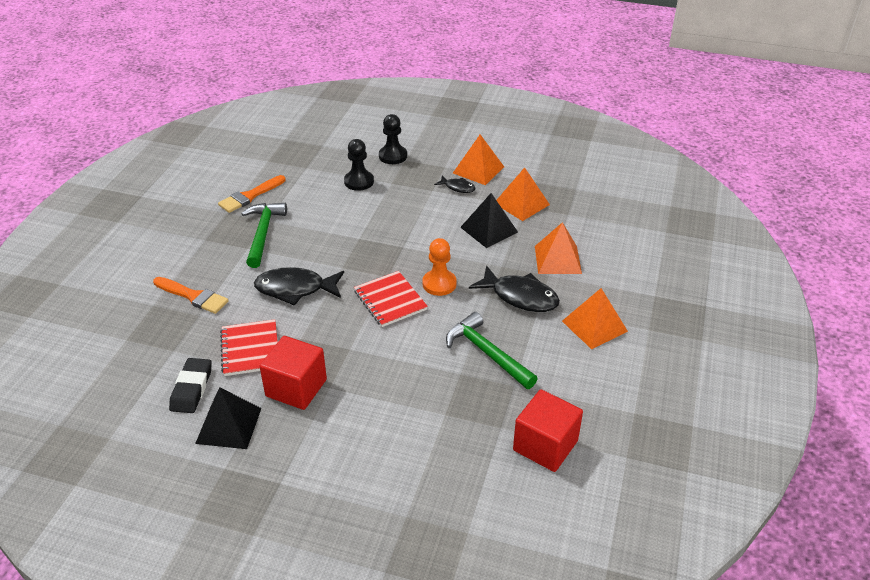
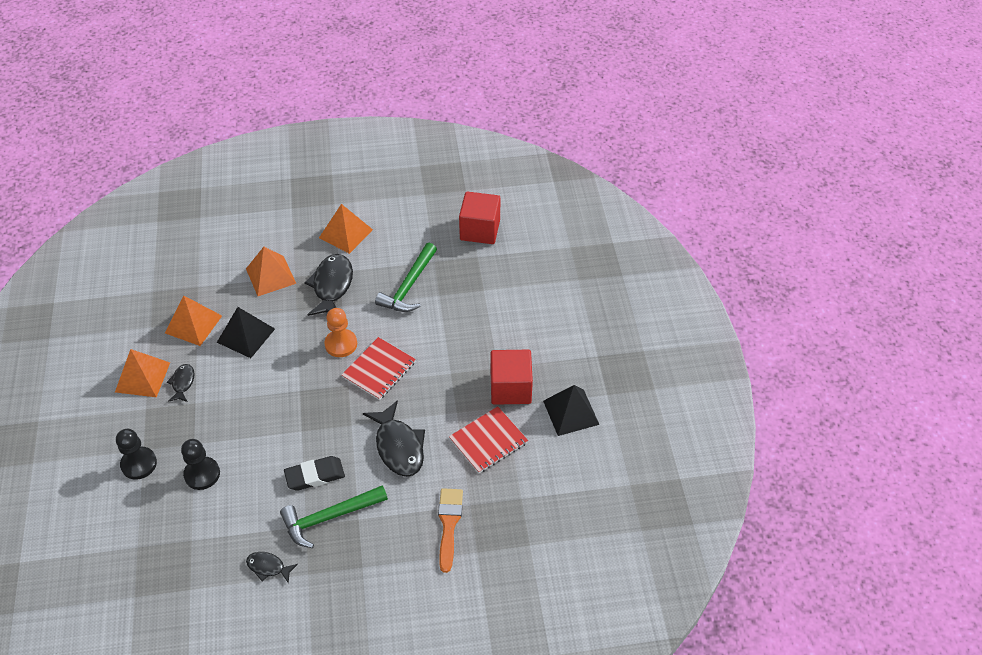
camera: 115 degrees left, 10 degrees up
black eraser [169,358,212,413] -> black eraser moved to [284,456,345,491]
orange brush [218,175,286,213] -> black fish [246,552,298,583]

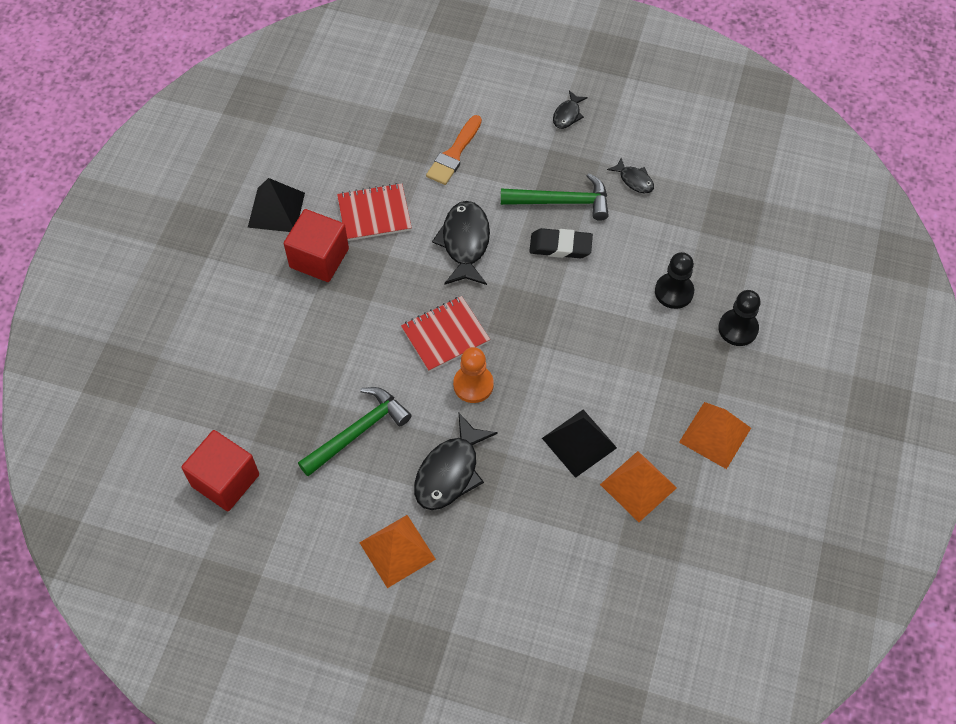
camera: 155 degrees left, 10 degrees up
black fish [167,364,194,402] -> black fish moved to [553,90,588,129]
orange pyramid [246,247,296,296] -> none

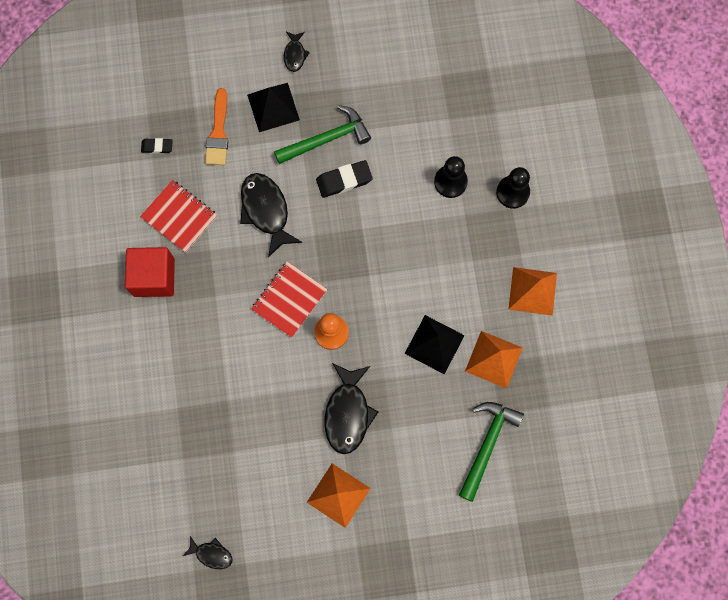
camera: 25 degrees left, 15 degrees up
red cube [181,430,259,511] -> none
black pyramid [248,178,305,232] -> black pyramid moved to [247,83,300,132]
green hammer [298,387,412,476] -> green hammer moved to [459,402,524,502]
red notebook [337,183,412,241] -> red notebook turned 75 degrees clockwise [140,180,217,253]
black fish [607,158,654,193] -> black fish moved to [183,536,232,569]
none -> black eraser [141,138,173,154]

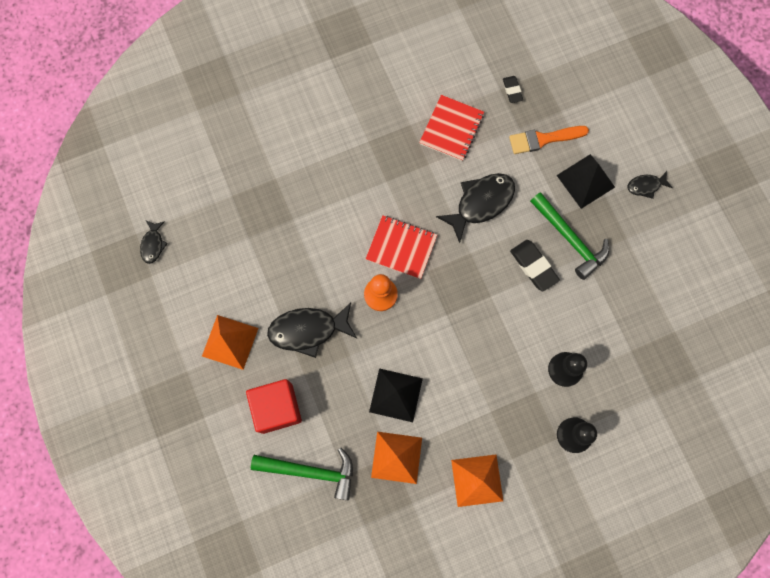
camera: 75 degrees right, 0 degrees up
red cube [125,247,175,297] -> red cube moved to [246,379,302,434]

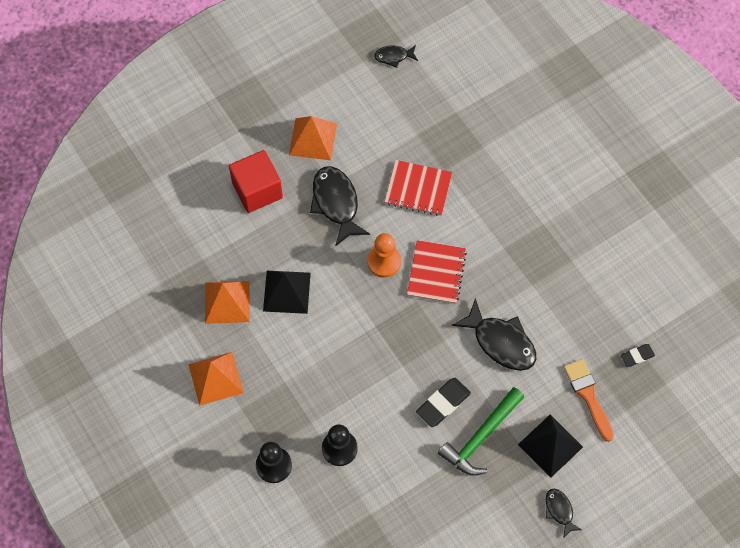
camera: 80 degrees right, 10 degrees down
green hammer [251,448,353,500] -> none
red notebook [419,95,484,161] -> red notebook moved to [384,160,452,216]

